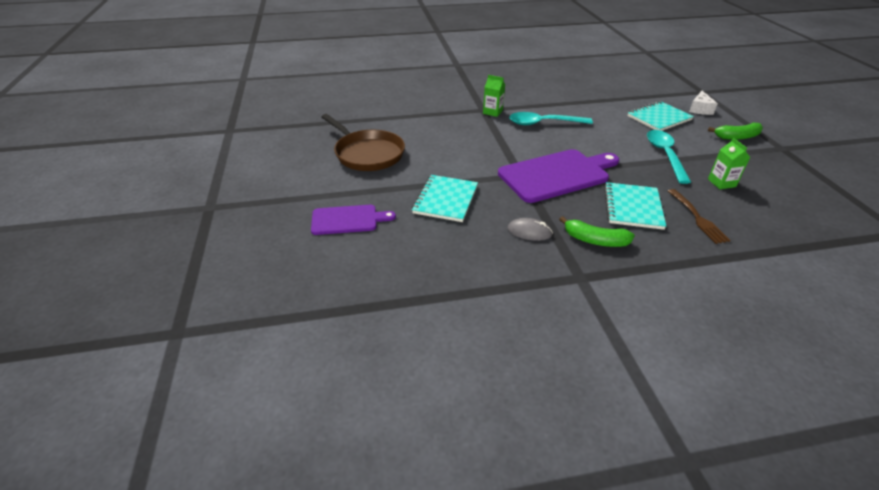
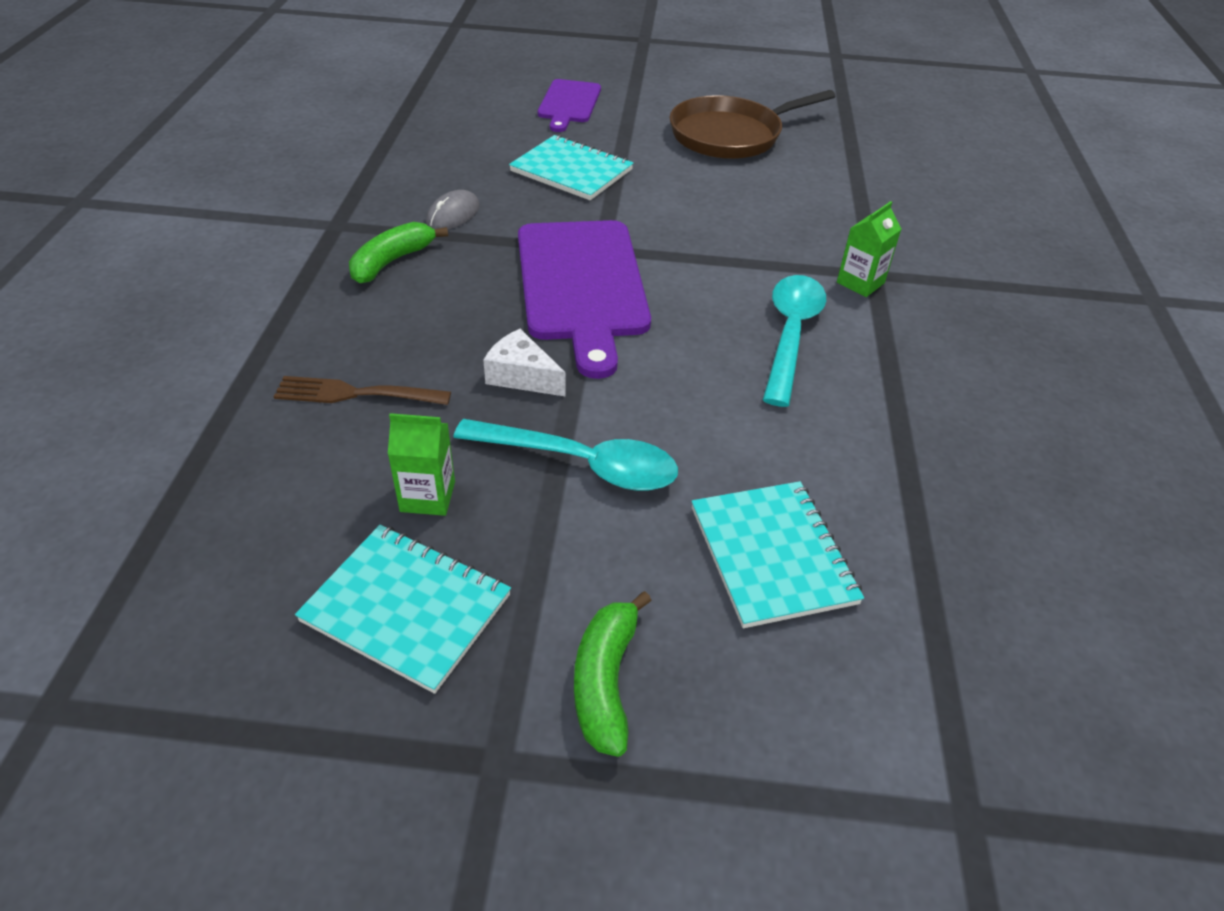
camera: 105 degrees right, 5 degrees up
turquoise notebook [604,182,666,230] -> turquoise notebook moved to [295,525,511,694]
white cheese [689,91,718,115] -> white cheese moved to [483,329,566,397]

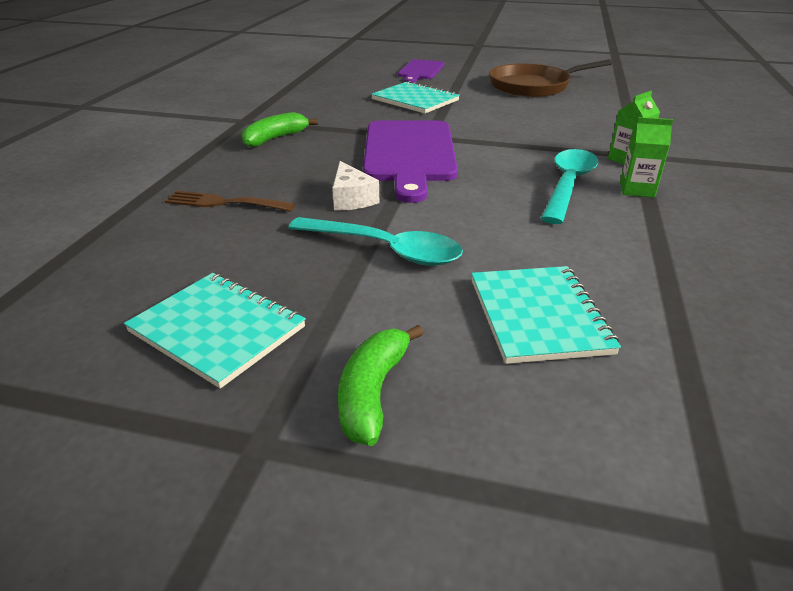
camera: 10 degrees right, 10 degrees down
green carton [388,413,455,516] -> green carton moved to [620,117,673,198]
grey mouse [426,190,479,230] -> none
white cheese [483,329,566,397] -> white cheese turned 150 degrees counterclockwise [333,161,379,211]

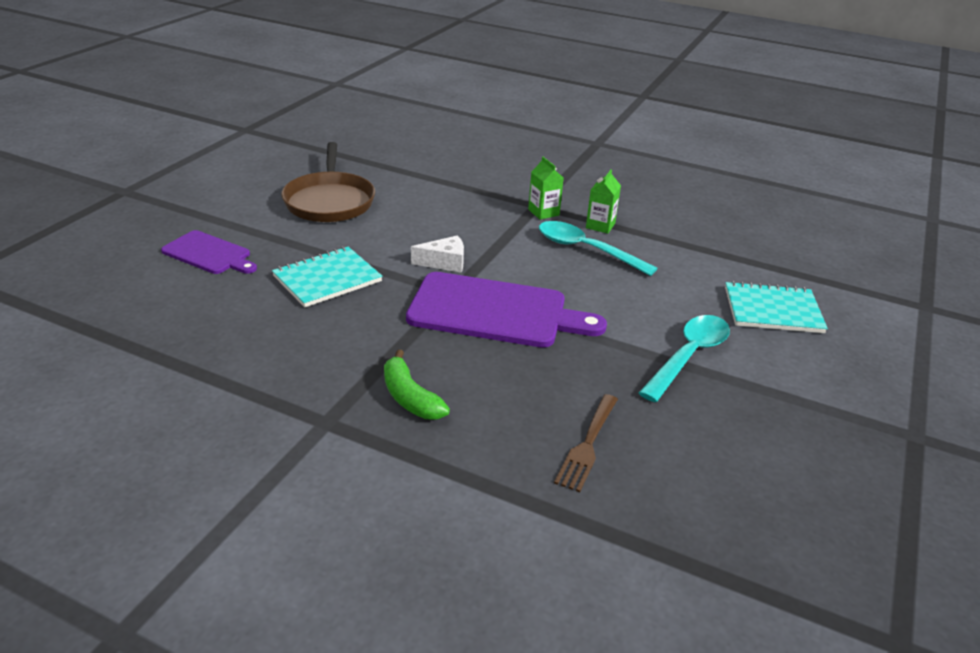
camera: 80 degrees left, 0 degrees up
turquoise notebook [124,273,306,389] -> none
white cheese [333,161,379,211] -> white cheese moved to [411,235,464,273]
green banana [338,325,424,446] -> none

